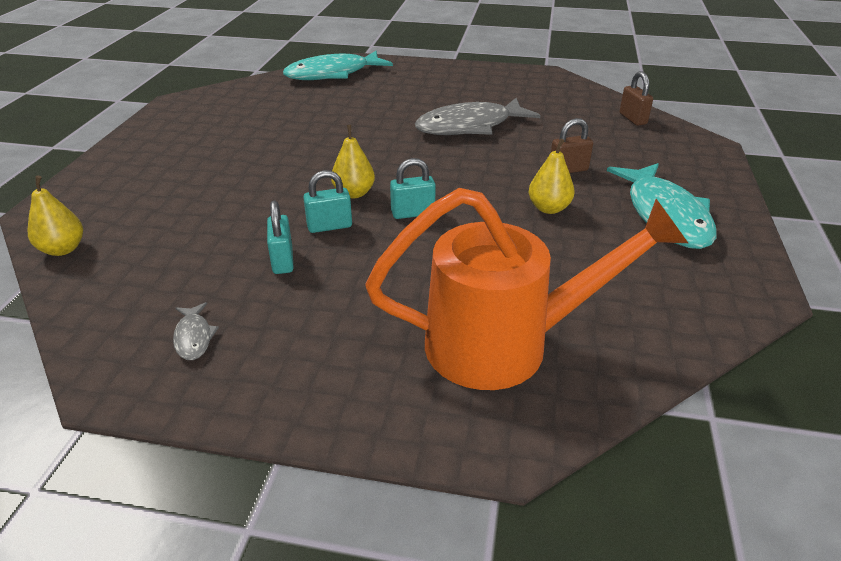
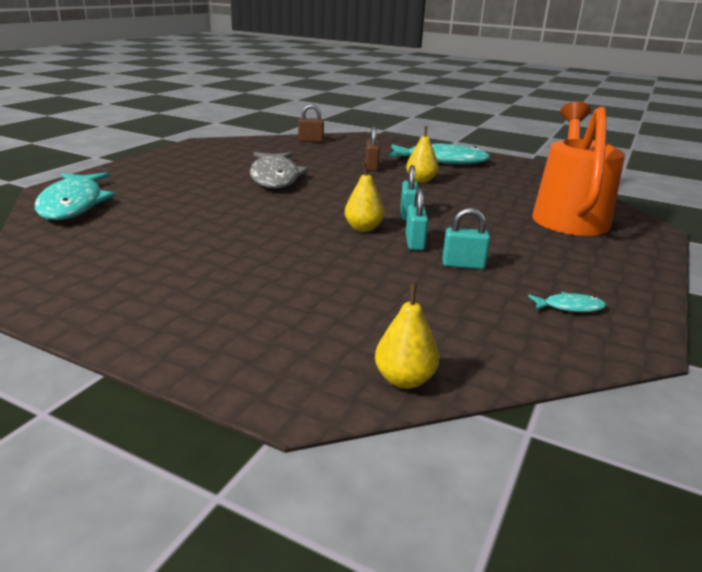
camera: 75 degrees left, 10 degrees down
grey fish [173,302,219,360] -> turquoise fish [528,292,606,312]

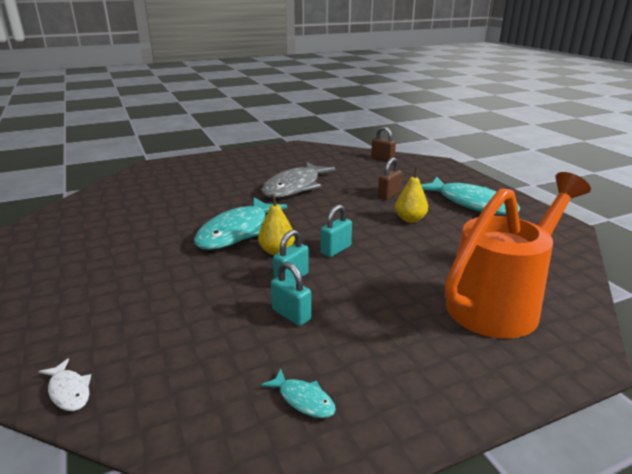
camera: 40 degrees right, 0 degrees up
turquoise fish [35,172,115,220] -> turquoise fish moved to [194,197,288,250]
yellow pear [375,284,439,389] -> white fish [38,358,91,411]

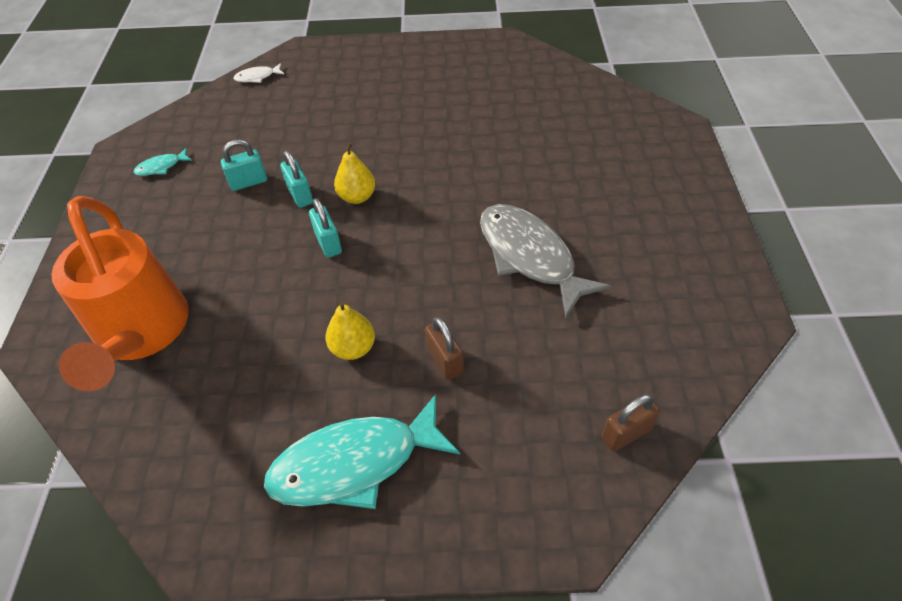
camera: 115 degrees right, 25 degrees up
turquoise fish [194,197,288,250] -> none

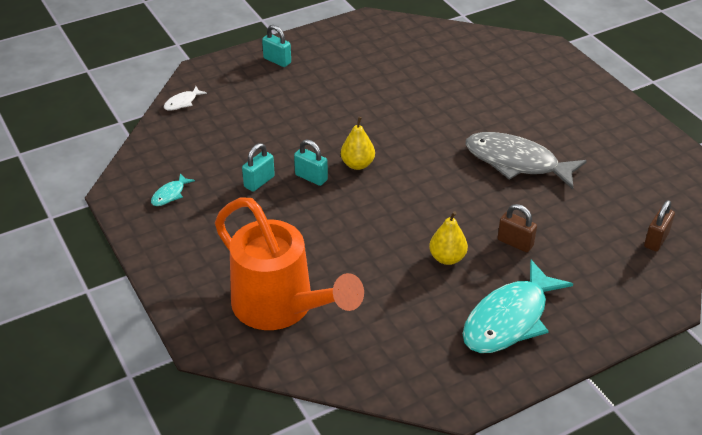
camera: 30 degrees left, 10 degrees down
turquoise padlock [309,198,342,258] -> turquoise padlock moved to [262,25,291,67]

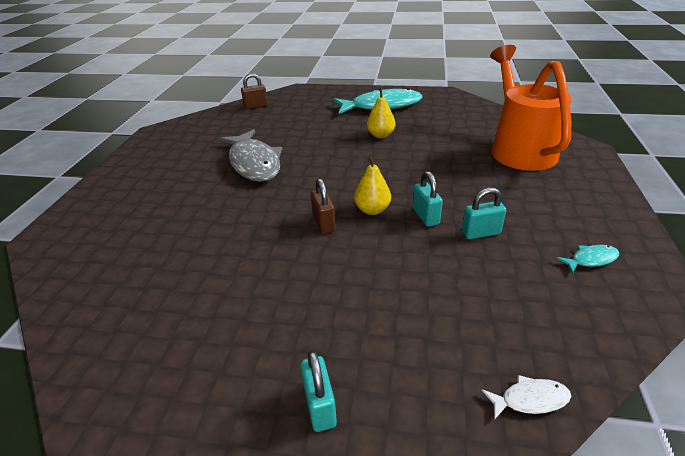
camera: 140 degrees left, 5 degrees down
brown padlock [498,204,537,252] -> brown padlock moved to [311,178,336,234]

